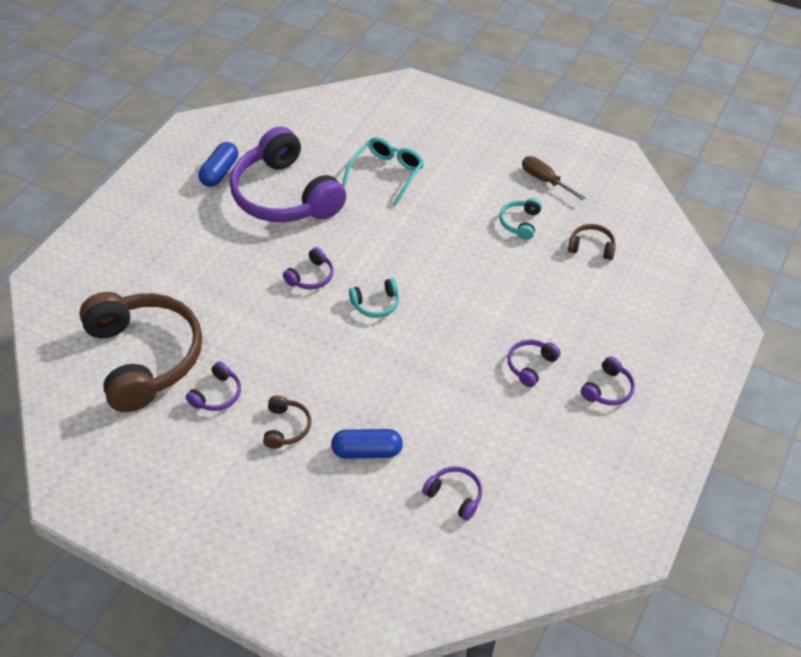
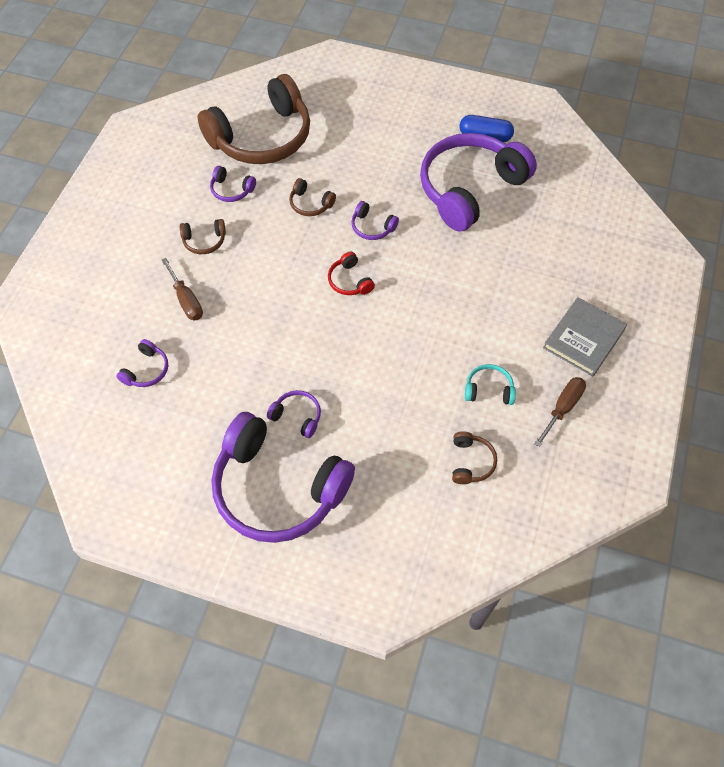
camera: 80 degrees right, 10 degrees up
blue capsule [331,429,403,458] -> brown screwdriver [162,258,203,320]
turquoise glasses [342,137,424,207] -> none
turquoise headphones [349,278,399,318] -> red headphones [328,252,375,295]
purple headphones [581,356,635,405] -> purple headphones [212,412,355,543], size x2.50
none -> brown headphones [289,178,336,216]
none -> grey book [543,297,627,377]

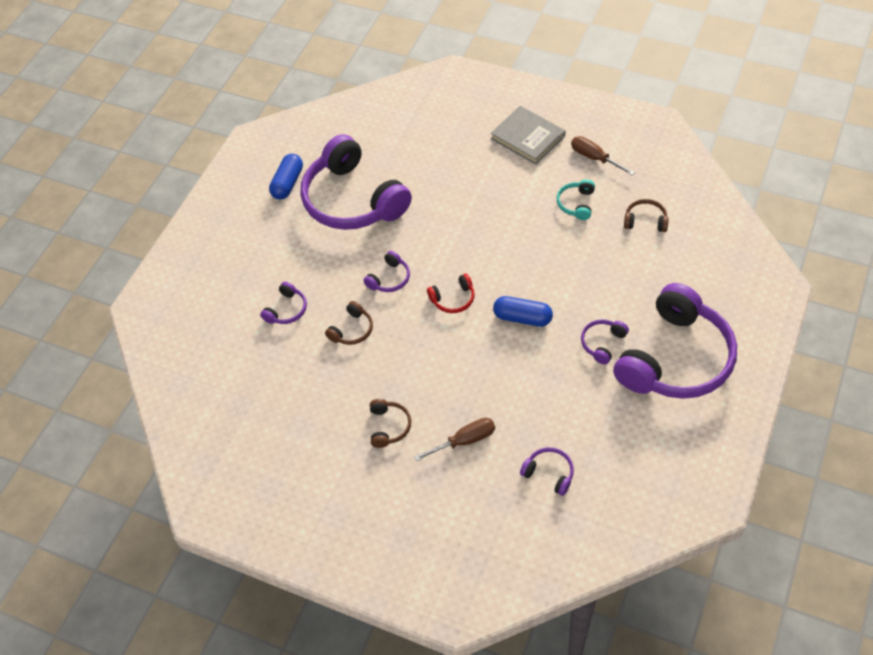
camera: 80 degrees left, 5 degrees down
brown headphones [198,74,310,164] -> none
purple headphones [210,166,256,202] -> purple headphones moved to [260,282,307,324]
none -> blue capsule [493,296,553,327]

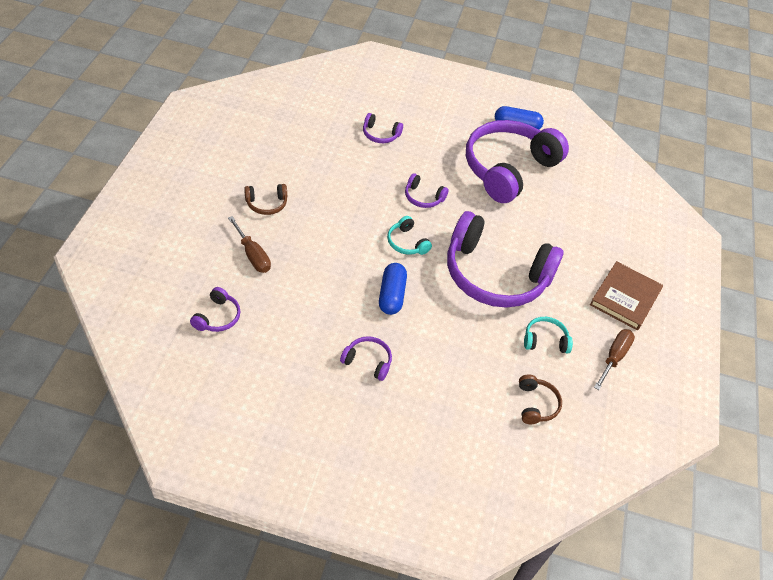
camera: 70 degrees right, 5 degrees down
brown headphones [325,301,373,345] -> none
red headphones [427,274,474,313] -> turquoise headphones [387,216,432,255]
grey book [491,106,565,165] -> brown book [590,261,663,330]
purple headphones [613,283,737,399] -> purple headphones moved to [447,211,563,308]

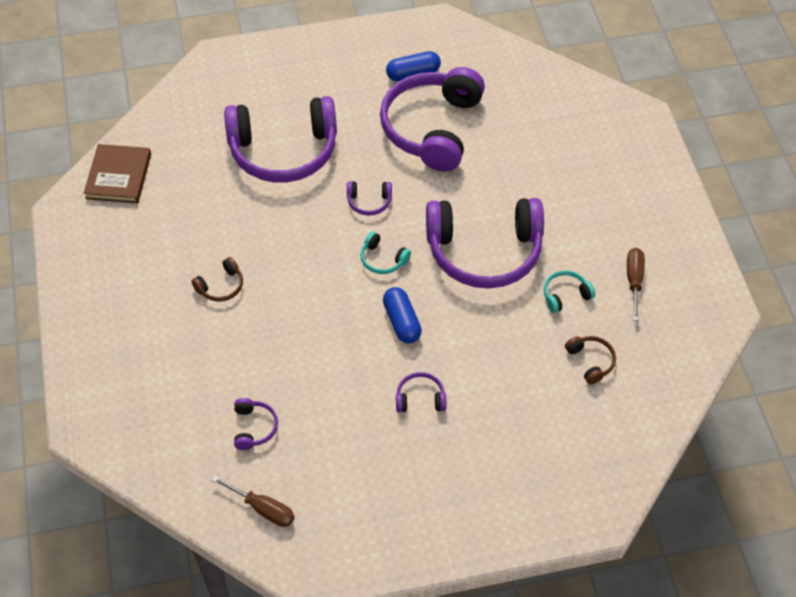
camera: 20 degrees left, 5 degrees up
brown screwdriver [228,216,271,273] -> brown screwdriver moved to [212,476,295,527]
purple headphones [363,113,403,143] -> purple headphones [224,96,337,183], size x2.50
brown book [590,261,663,330] -> brown book moved to [83,144,151,203]

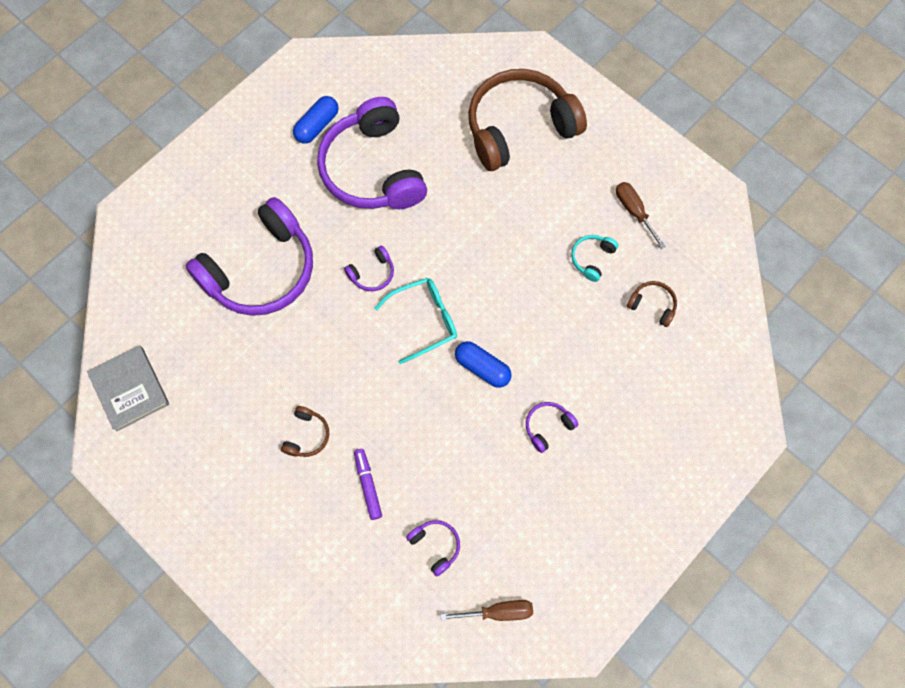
camera: 35 degrees left, 15 degrees up
brown book [83,144,151,203] -> grey book [87,345,169,432]
turquoise headphones [360,231,411,274] -> turquoise glasses [374,278,457,364]
purple headphones [426,198,544,289] -> none
none -> purple marker [354,449,382,520]
none -> brown headphones [468,69,587,171]

